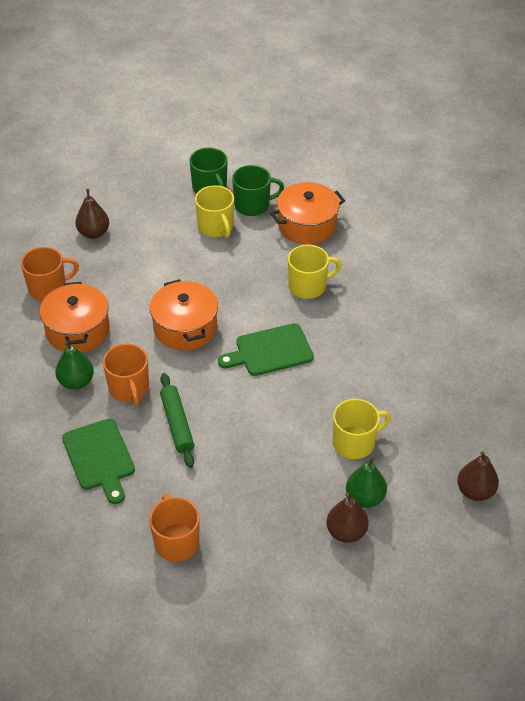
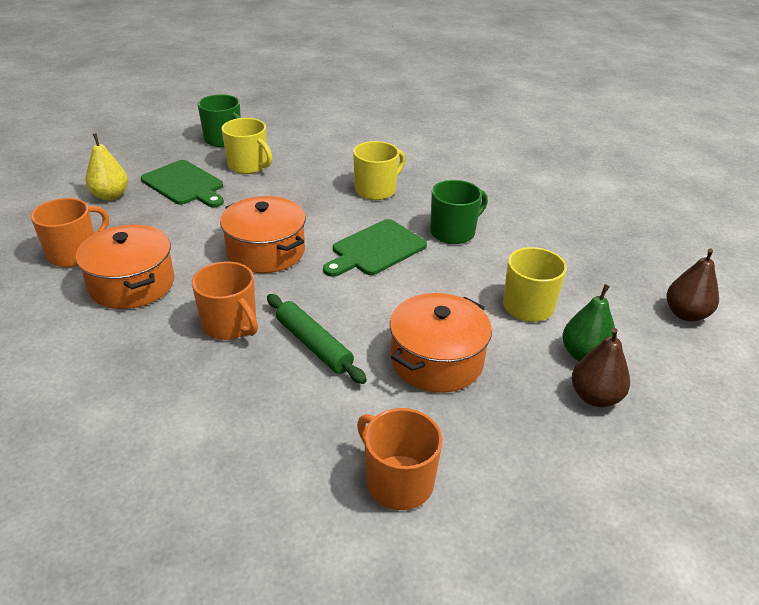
camera: 25 degrees left, 10 degrees down
green pear [55,340,94,390] -> none
green cutting board [62,419,135,504] -> green cutting board moved to [141,160,224,207]
brown pear [75,189,109,239] -> yellow pear [85,133,128,200]
green mug [232,165,284,216] -> green mug moved to [430,180,488,244]
orange pot [270,182,345,245] -> orange pot moved to [390,293,492,393]

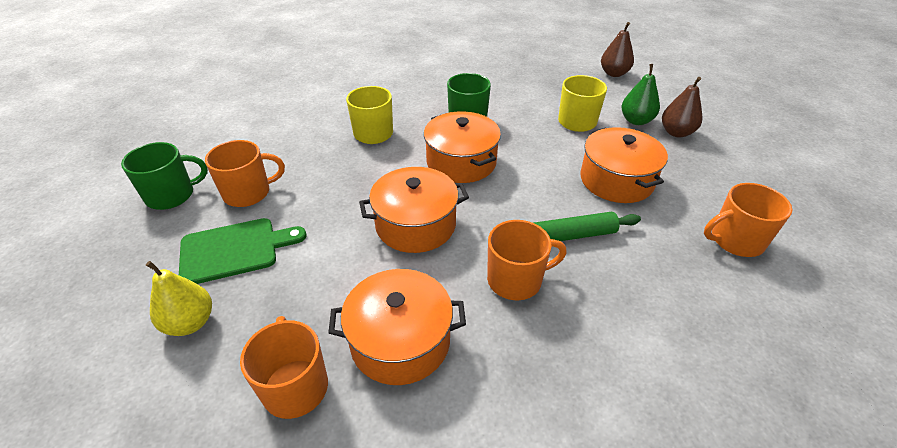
camera: 60 degrees left, 5 degrees up
yellow mug [221,118,272,174] -> orange mug [205,140,285,207]
green cutting board [323,219,427,277] -> orange pot [424,111,501,183]

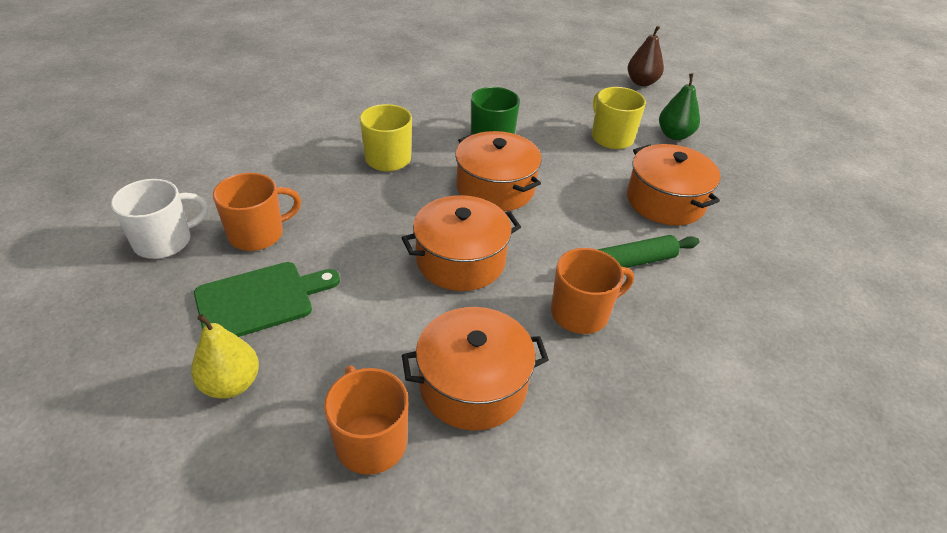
camera: 10 degrees left, 0 degrees up
green mug [121,142,208,210] -> white mug [111,179,208,259]
brown pear [662,77,702,138] -> none
orange mug [704,183,793,257] -> none

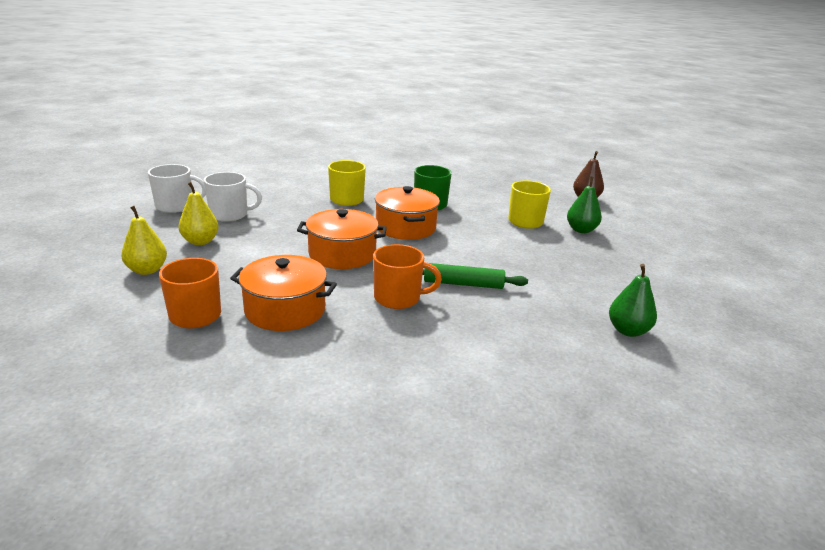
camera: 25 degrees right, 15 degrees down
green cutting board [194,262,340,337] -> yellow pear [179,182,219,245]
orange mug [213,173,301,251] -> white mug [204,172,262,222]
orange pot [627,144,720,225] -> none
none -> green pear [609,264,657,337]

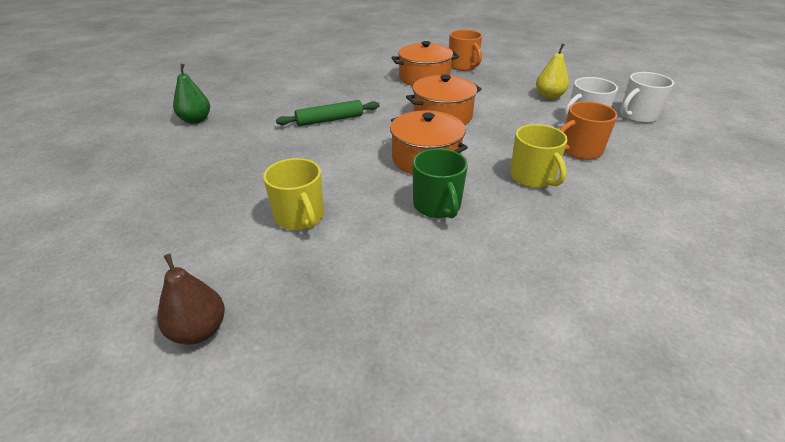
camera: 155 degrees right, 10 degrees up
yellow pear [121,206,167,275] -> none
orange mug [373,244,442,309] -> orange mug moved to [560,101,618,160]
green pear [567,177,602,233] -> none

